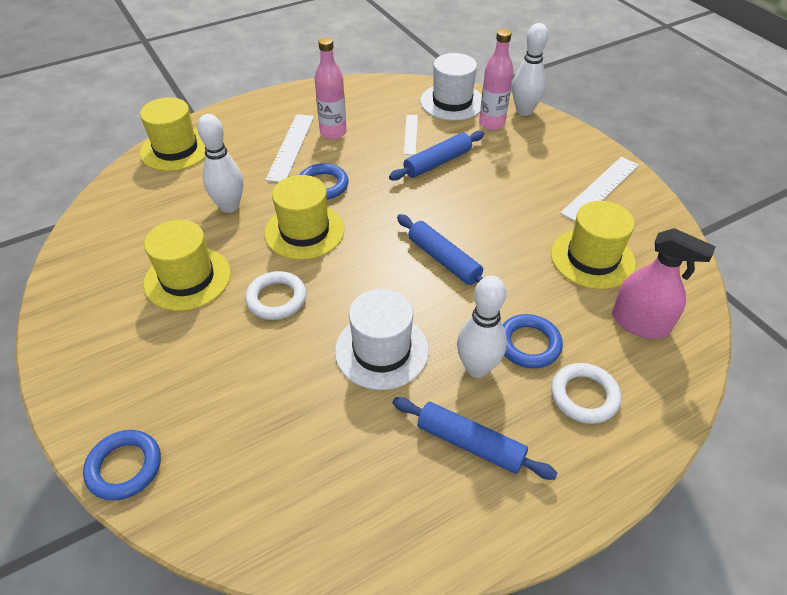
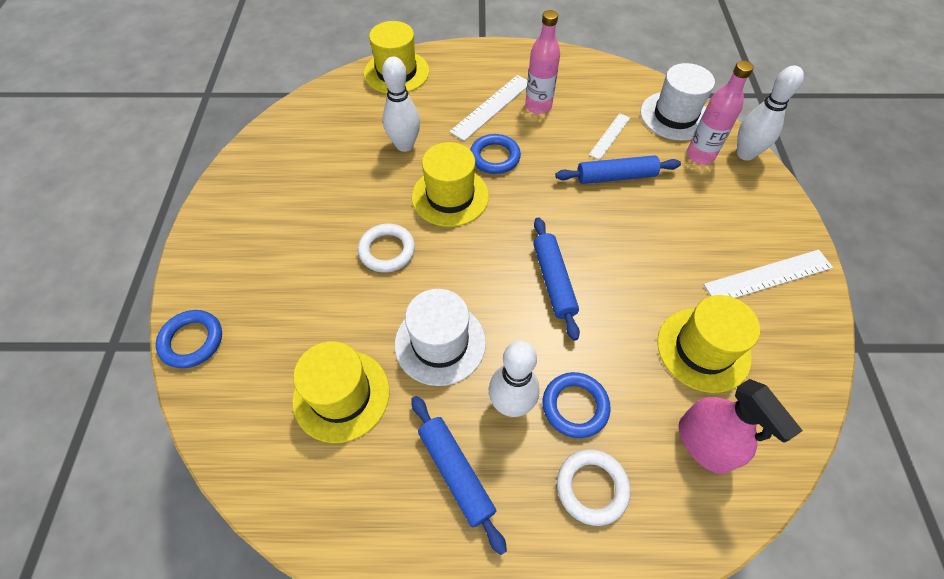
camera: 30 degrees right, 10 degrees up
yellow hat [144,220,231,311] -> yellow hat moved to [292,341,390,443]

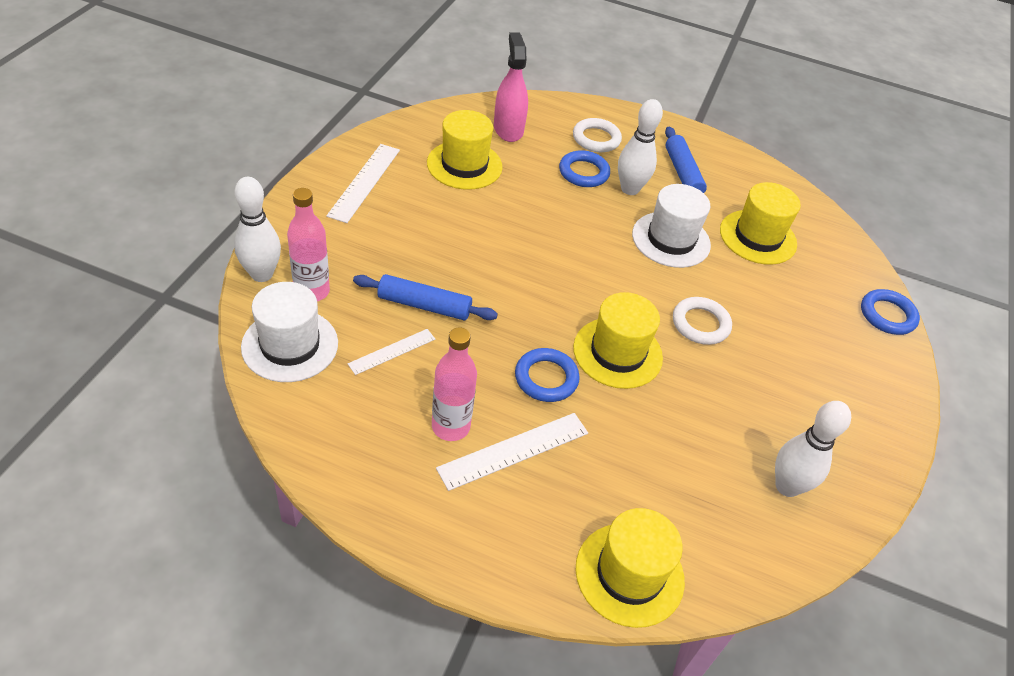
camera: 165 degrees left, 10 degrees down
white bowling pin [382,57,420,152] -> white bowling pin moved to [775,401,851,497]
blue rolling pin [533,217,580,341] -> none
white ruler [704,250,833,298] -> white ruler turned 75 degrees counterclockwise [326,144,400,223]

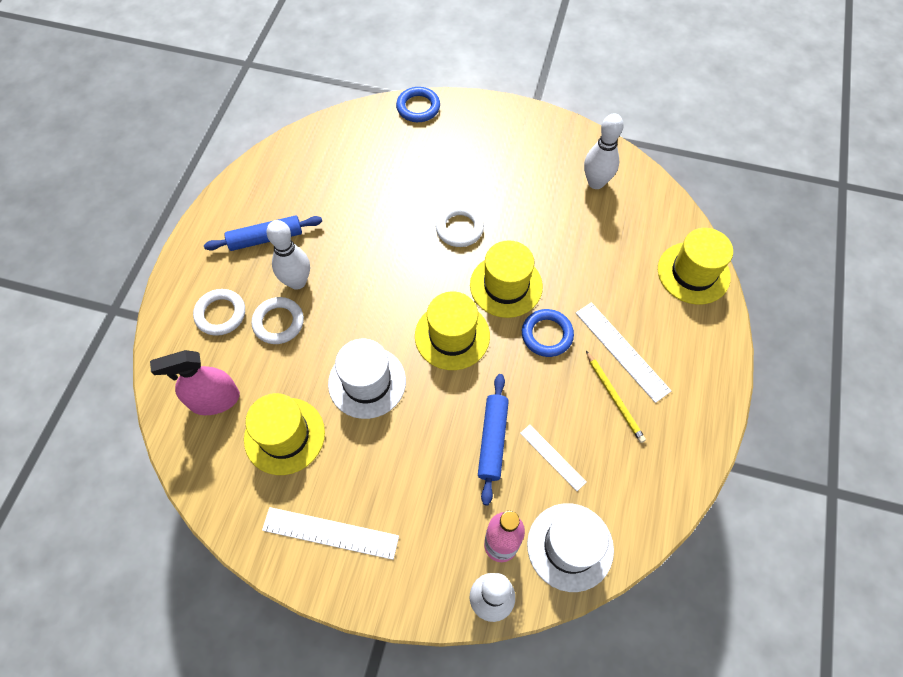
camera: 90 degrees left, 15 degrees up
pink bottle [432,328,477,441] -> yellow pencil [586,351,646,443]
blue ring [559,150,610,187] -> white ring [252,297,304,344]
white hat [632,184,711,268] -> white hat moved to [328,339,406,419]
yellow hat [720,182,801,265] -> yellow hat moved to [415,291,490,370]

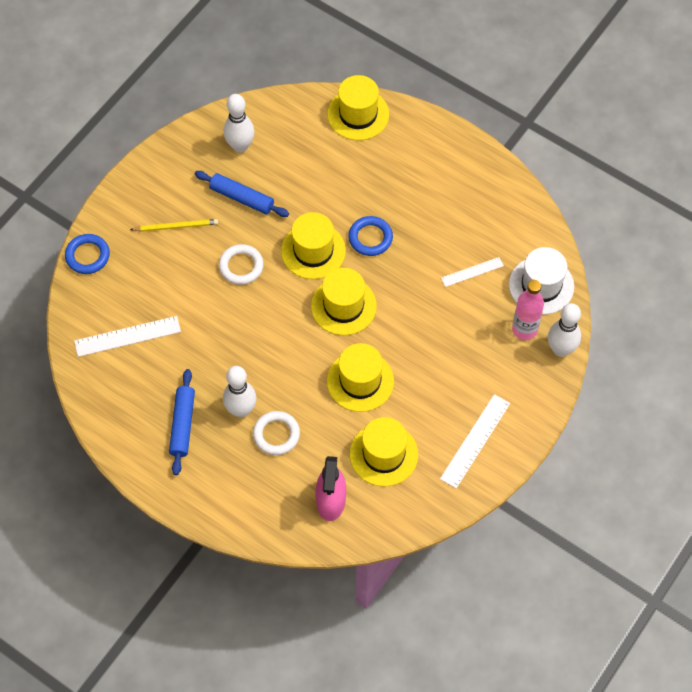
camera: 70 degrees left, 0 degrees up
white ring [193,289,245,336] -> none
white hat [328,339,406,419] -> yellow hat [327,343,394,412]
blue rolling pin [478,374,509,505] -> blue rolling pin moved to [195,171,289,217]
white ruler [576,302,671,403] -> white ruler moved to [74,316,181,357]
yellow pencil [586,351,646,443] -> yellow pencil moved to [130,219,218,232]

